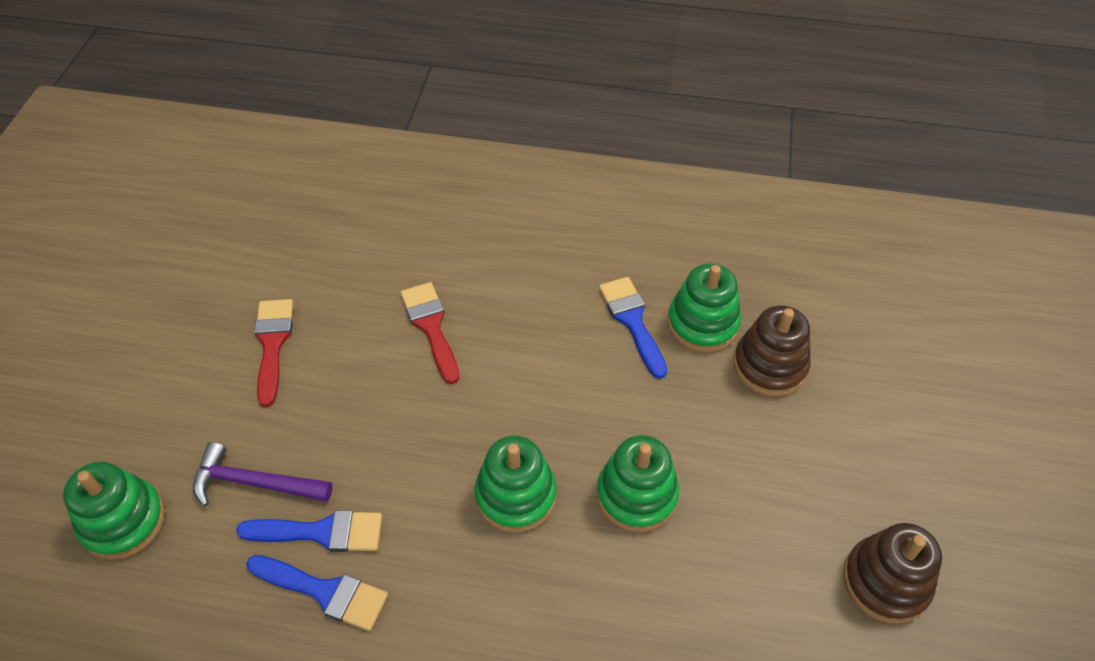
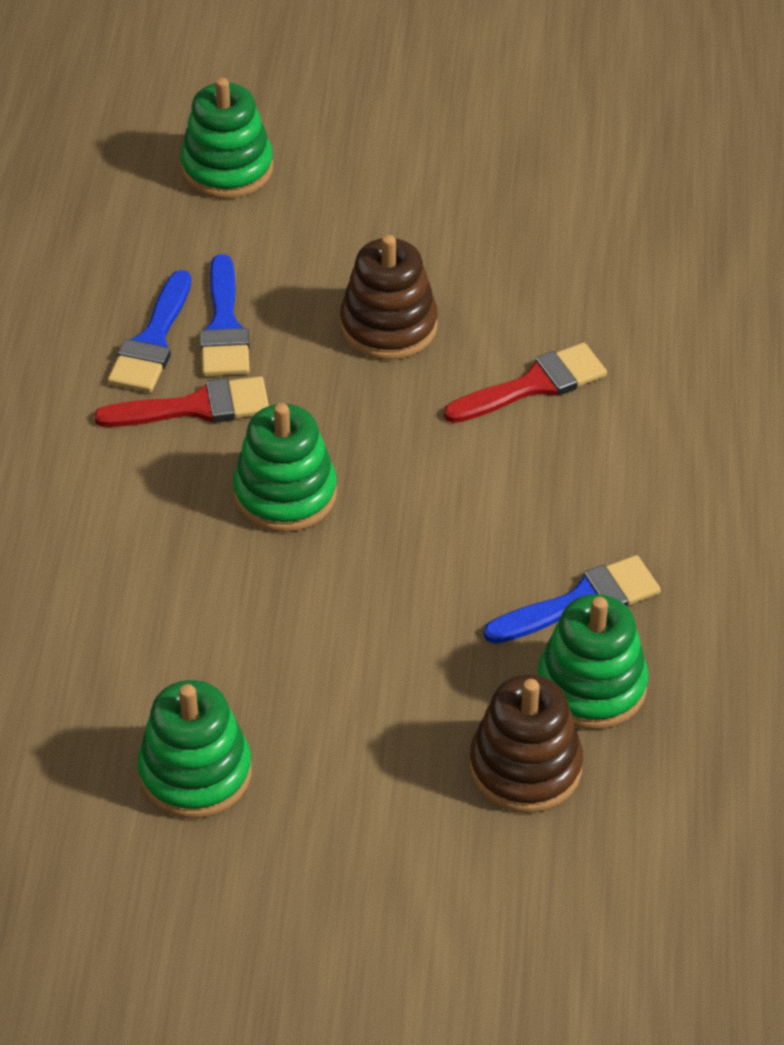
camera: 85 degrees right, 5 degrees down
purple hammer [193,442,333,506] -> none
red brush [254,299,293,407] -> red brush moved to [94,376,269,427]
green stacking toy [597,435,679,532] -> green stacking toy moved to [137,680,252,818]
brown stacking toy [843,523,942,624] -> brown stacking toy moved to [340,235,438,360]

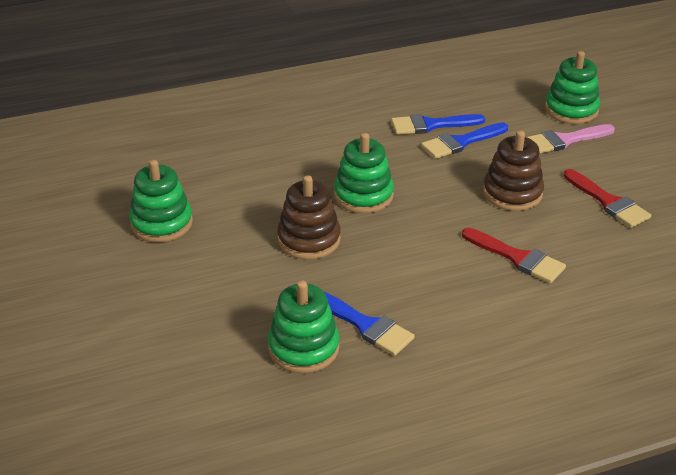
camera: 65 degrees right, 10 degrees down
red brush [94,376,269,427] -> red brush moved to [563,169,651,228]
brown stacking toy [470,675,583,813] -> brown stacking toy moved to [277,175,341,260]
none -> pink brush [527,124,615,154]

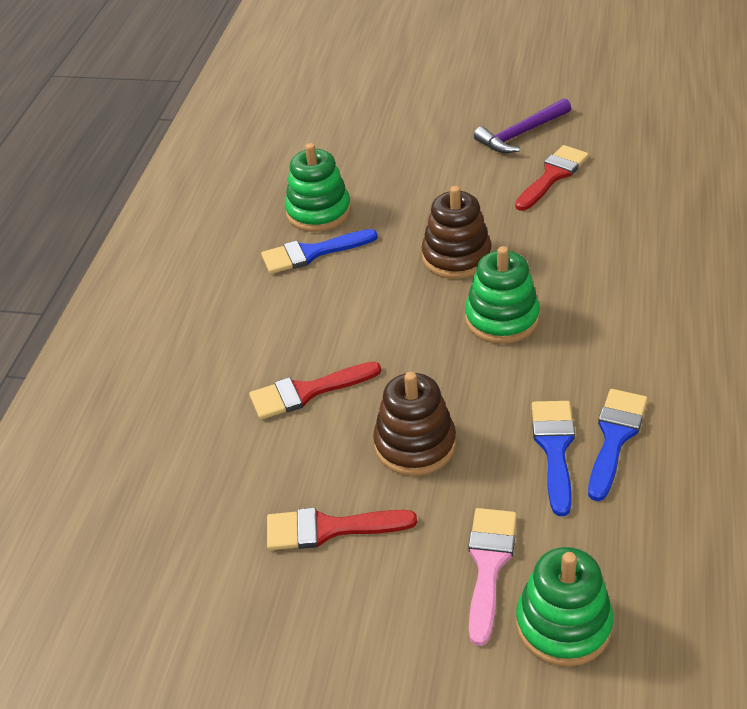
camera: 125 degrees right, 5 degrees up
green stacking toy [129,160,193,242] -> red brush [515,145,589,211]
none -> purple hammer [474,98,571,153]

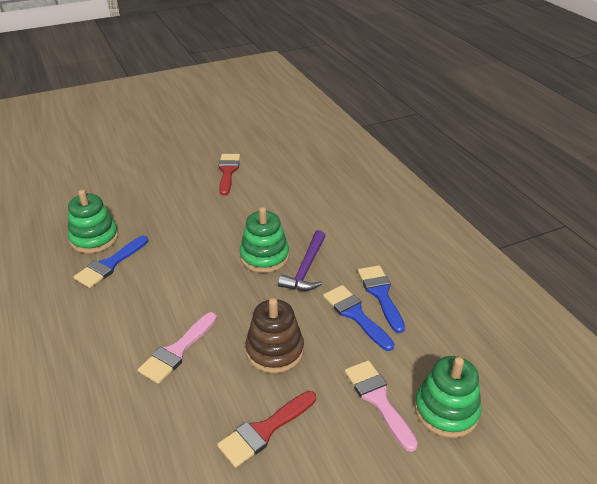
camera: 40 degrees left, 5 degrees down
red brush [249,362,381,419] -> pink brush [138,312,217,384]
brown stacking toy [422,186,492,279] -> none
purple hammer [474,98,571,153] -> purple hammer moved to [278,230,325,291]

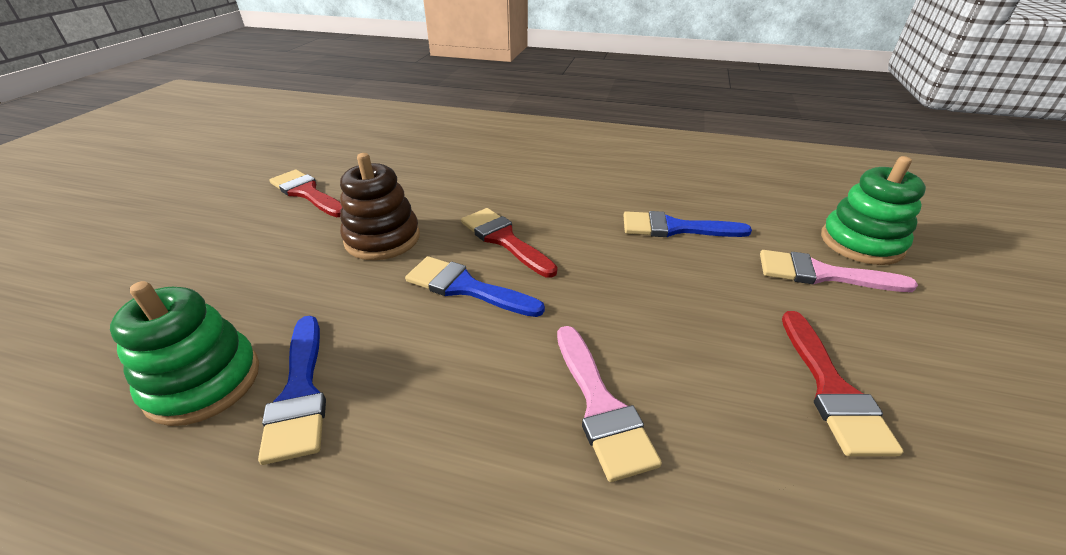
camera: 50 degrees left, 0 degrees up
green stacking toy [240,207,289,273] -> red brush [461,208,558,278]
brown stacking toy [245,298,304,373] -> brown stacking toy moved to [340,153,420,260]
purple hammer [278,230,325,291] -> none
blue brush [358,265,405,333] -> blue brush moved to [405,256,545,317]

